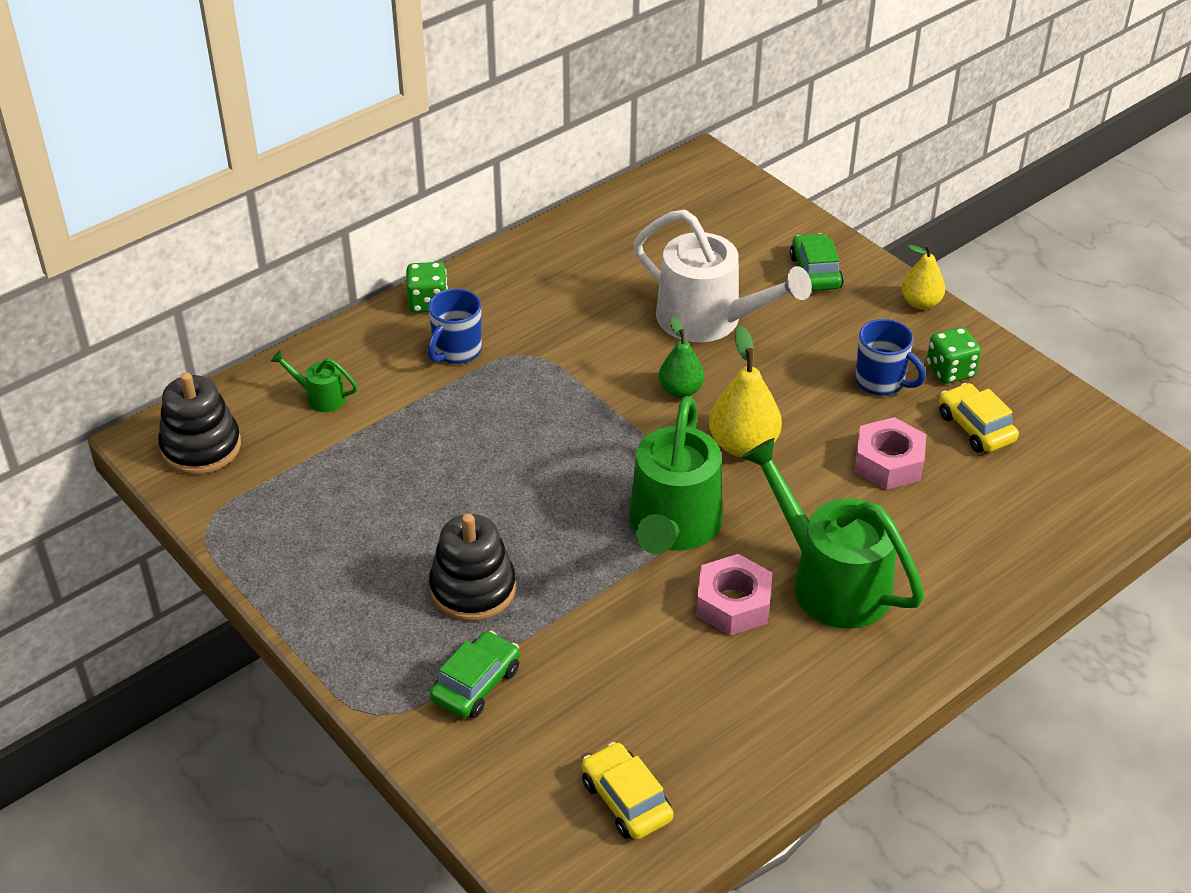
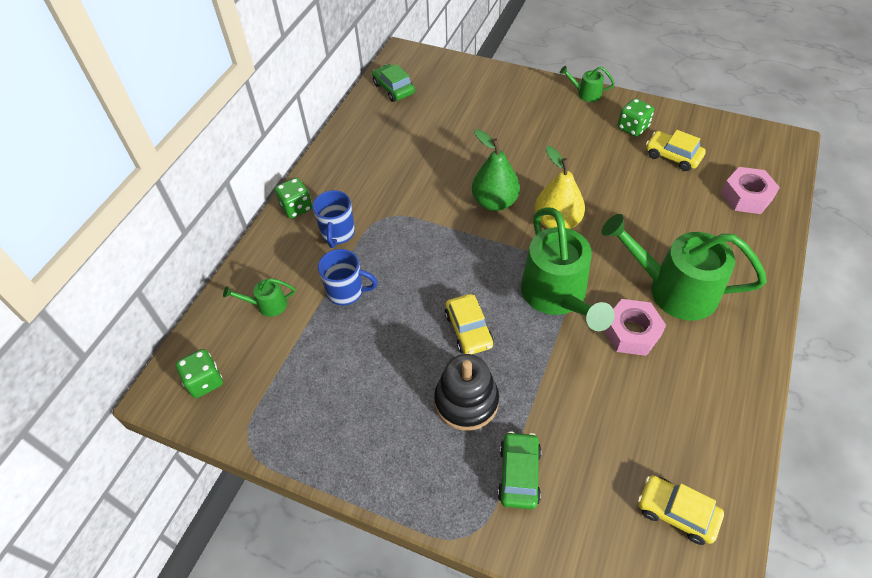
camera: 25 degrees left, 10 degrees up
black stacking toy [158,372,241,475] -> green dice [176,349,223,398]
white watering can [633,210,812,342] -> none
green pear [659,316,704,398] -> green pear [472,129,520,211], size x1.53
green car [790,233,843,291] -> green car moved to [372,64,415,102]
pink nut [854,417,926,490] -> pink nut moved to [721,167,780,214]
blue mug [855,319,926,396] -> blue mug moved to [318,249,378,305]
yellow pear [901,244,945,310] -> green watering can [560,66,615,102]
none -> yellow car [445,294,494,354]

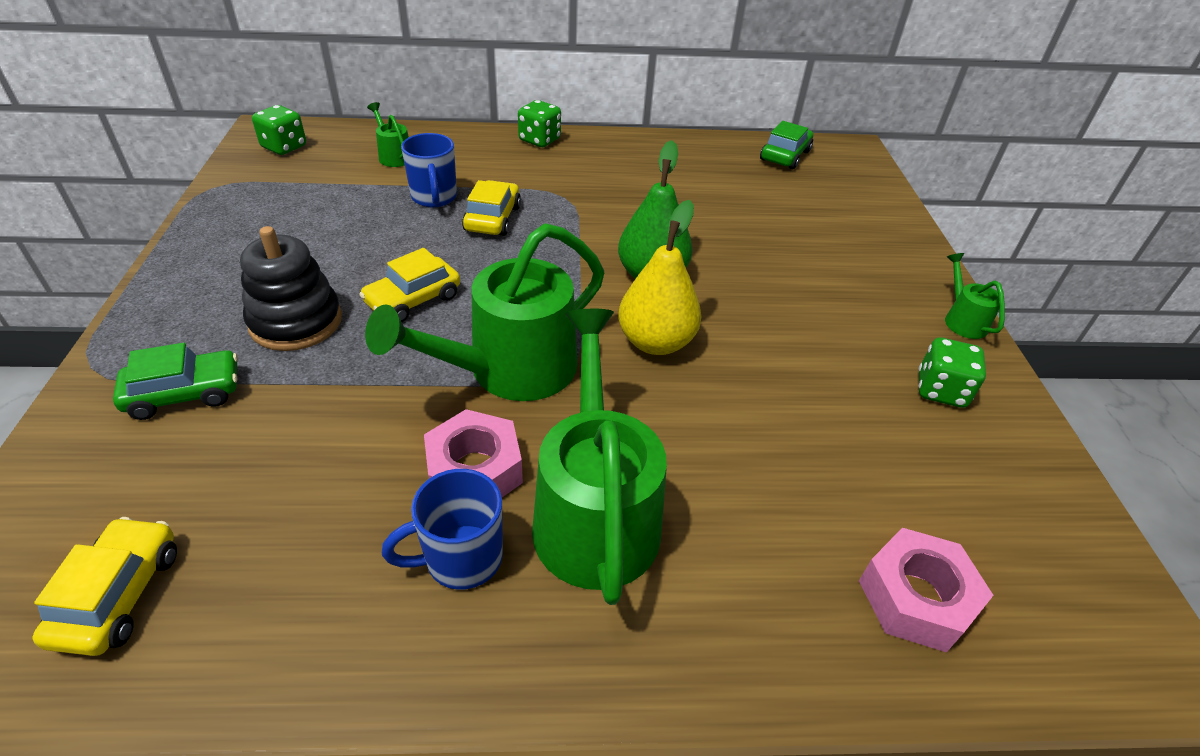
camera: 60 degrees right, 10 degrees down
blue mug [312,190,355,248] -> blue mug moved to [382,469,503,590]
yellow car [646,130,706,171] -> yellow car moved to [462,180,521,236]

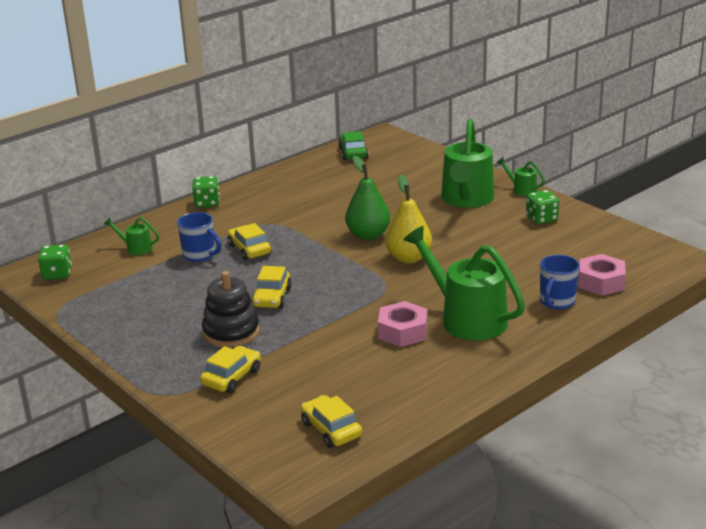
camera: 35 degrees left, 15 degrees down
green car [113,343,238,420] -> yellow car [200,346,261,393]
green watering can [365,223,604,401] -> green watering can moved to [441,119,494,208]
blue mug [382,469,503,590] -> blue mug moved to [540,255,579,310]

